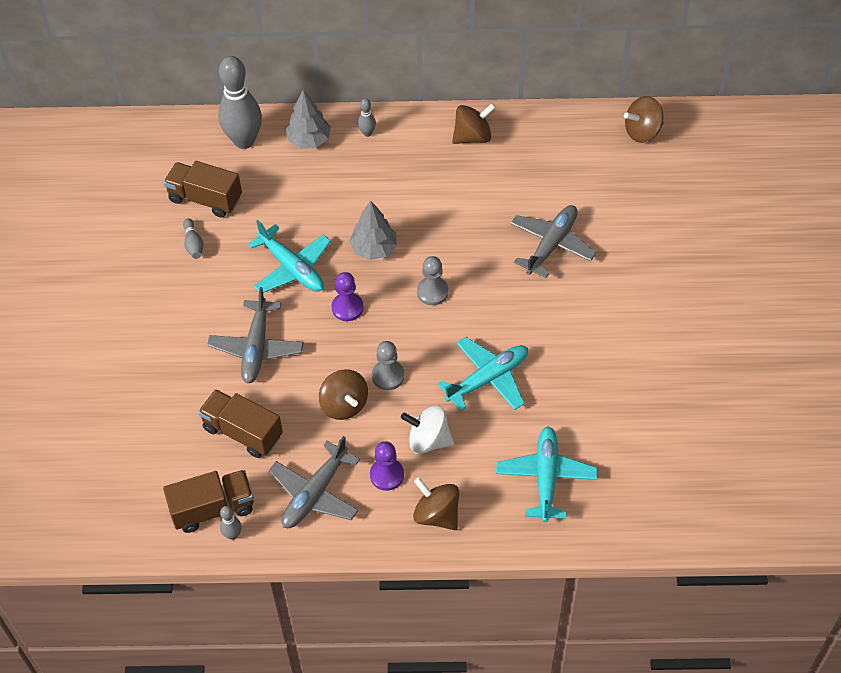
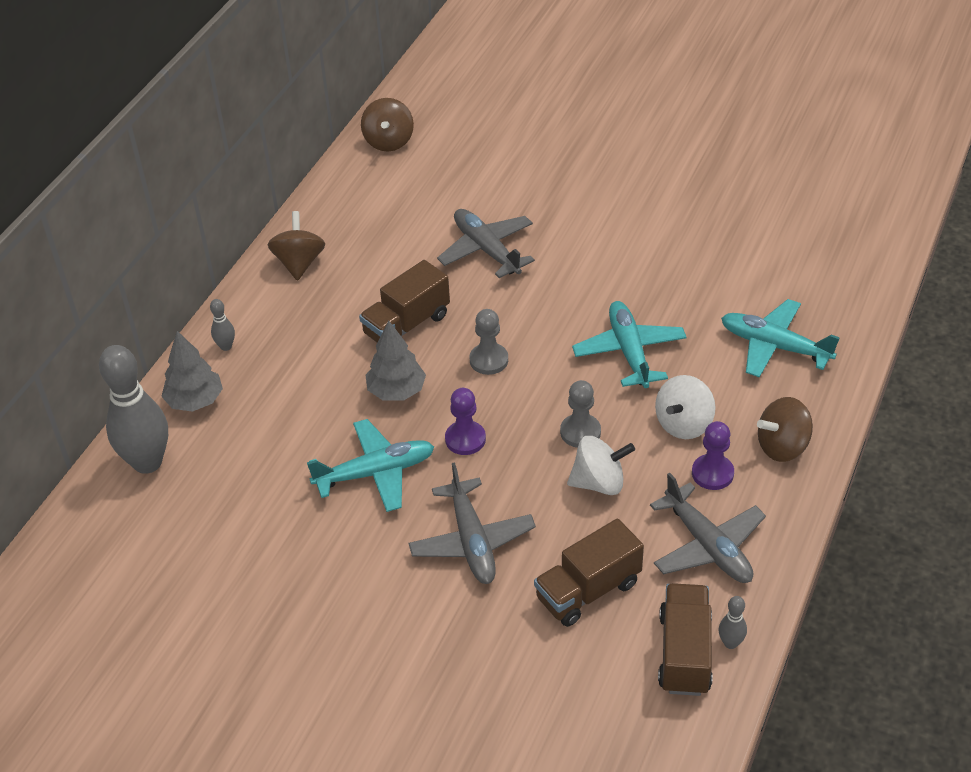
camera: 65 degrees left, 10 degrees down
brown truck [163,161,242,218] -> brown truck moved to [359,260,450,343]
grey bowling pin [183,218,203,259] -> none
grey plane [207,287,303,384] -> grey plane turned 45 degrees clockwise [408,462,536,584]
brown spinning top [319,369,368,420] -> white spinning top [567,436,635,495]

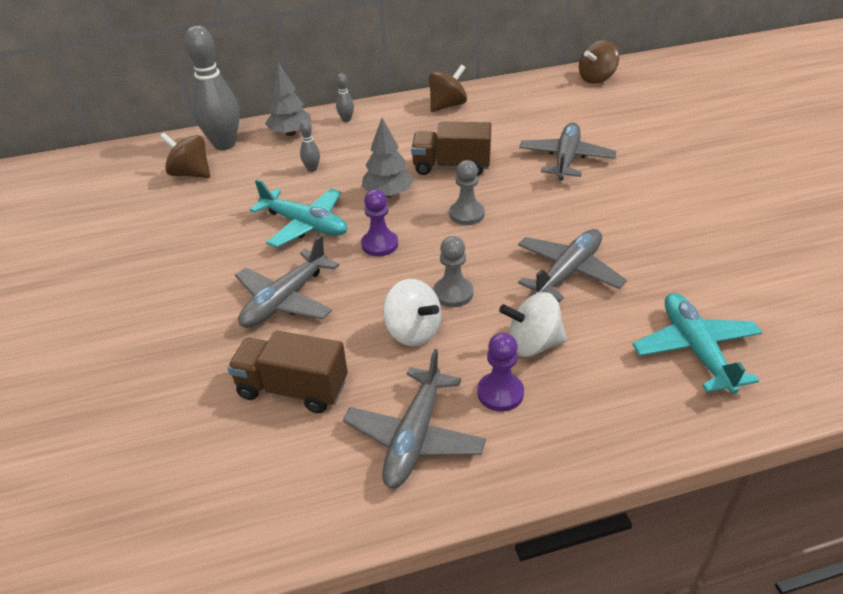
camera: 50 degrees right, 5 degrees down
turquoise plane [572,301,687,388] -> grey plane [518,229,627,302]
brown truck [658,583,713,696] -> none
grey bowling pin [719,596,747,649] -> grey bowling pin moved to [300,120,320,172]
brown spinning top [757,397,813,462] -> brown spinning top moved to [160,133,210,178]

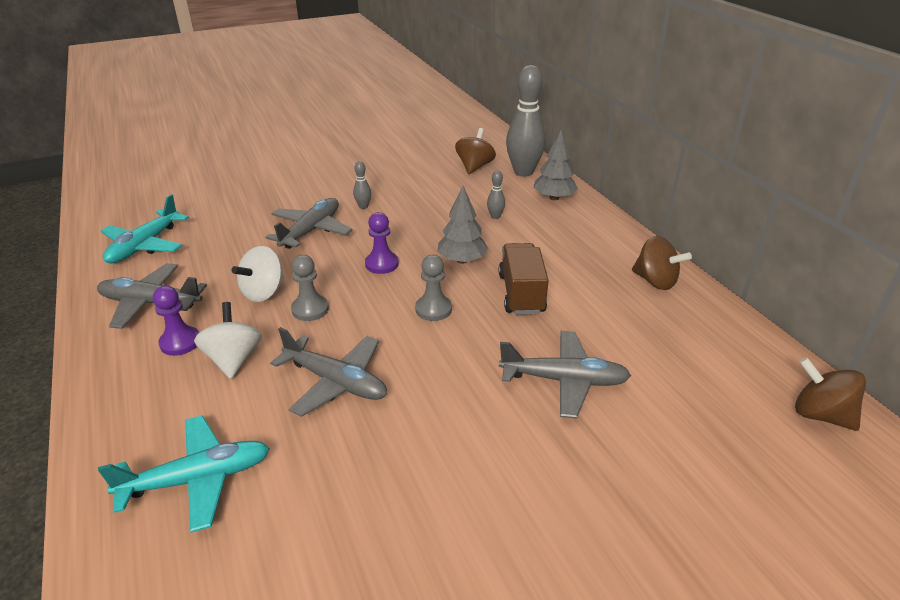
camera: 80 degrees right, 5 degrees down
brown truck [227,331,348,413] -> none
grey plane [235,235,339,328] -> grey plane turned 90 degrees clockwise [265,198,352,249]
turquoise plane [249,179,347,248] -> turquoise plane moved to [101,194,189,263]
grey bowling pin [336,74,354,122] -> grey bowling pin moved to [353,161,371,209]

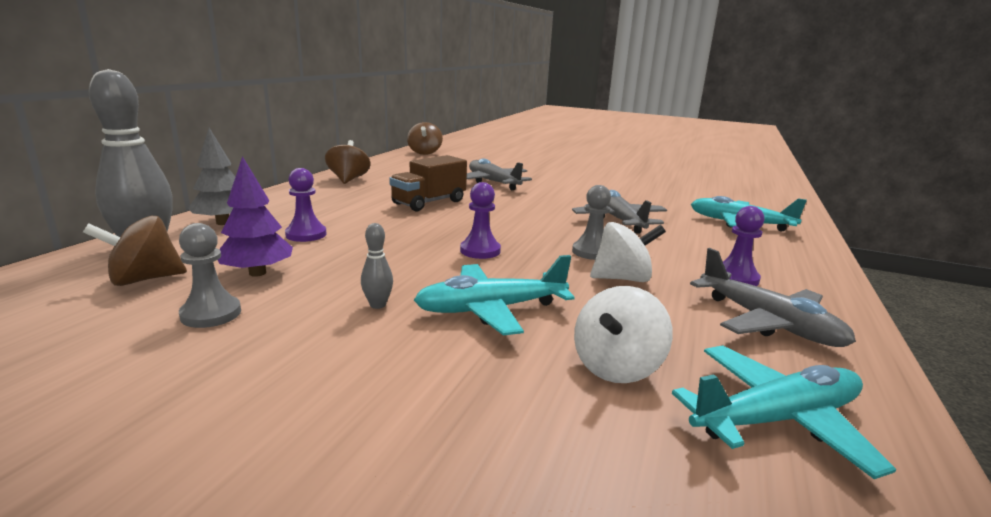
camera: 135 degrees left, 15 degrees down
white spinning top [194,302,262,379] -> white spinning top moved to [574,286,673,383]
grey plane [265,198,352,249] -> turquoise plane [414,255,575,335]
grey pawn [415,255,452,321] -> grey pawn moved to [179,223,241,328]
grey tree [437,186,488,264] -> none
grey bowling pin [487,171,505,219] -> purple pawn [285,168,327,242]
none -> purple tree [218,156,293,277]

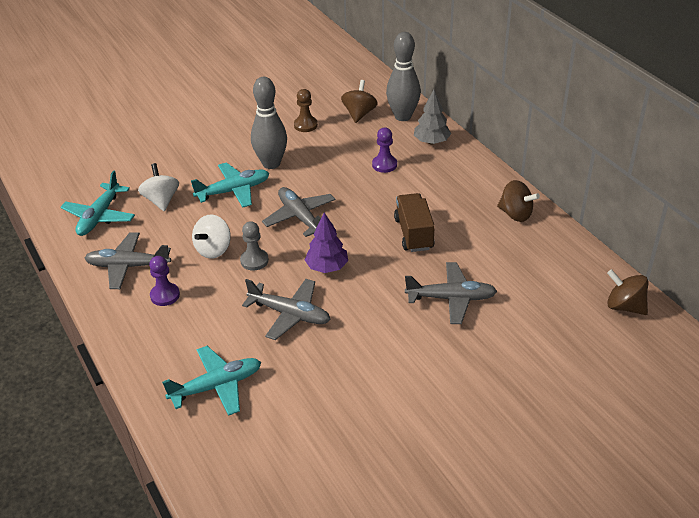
camera: 130 degrees right, 20 degrees up
grey pawn [179,223,241,328] -> brown pawn [294,89,318,132]
purple tree [218,156,293,277] -> purple tree moved to [305,212,348,273]
grey bowling pin [361,223,393,309] -> grey bowling pin [251,77,287,169], size x2.36
turquoise plane [414,255,575,335] -> turquoise plane turned 45 degrees clockwise [191,162,270,208]
purple pawn [460,182,501,259] -> grey plane [262,187,335,237]

